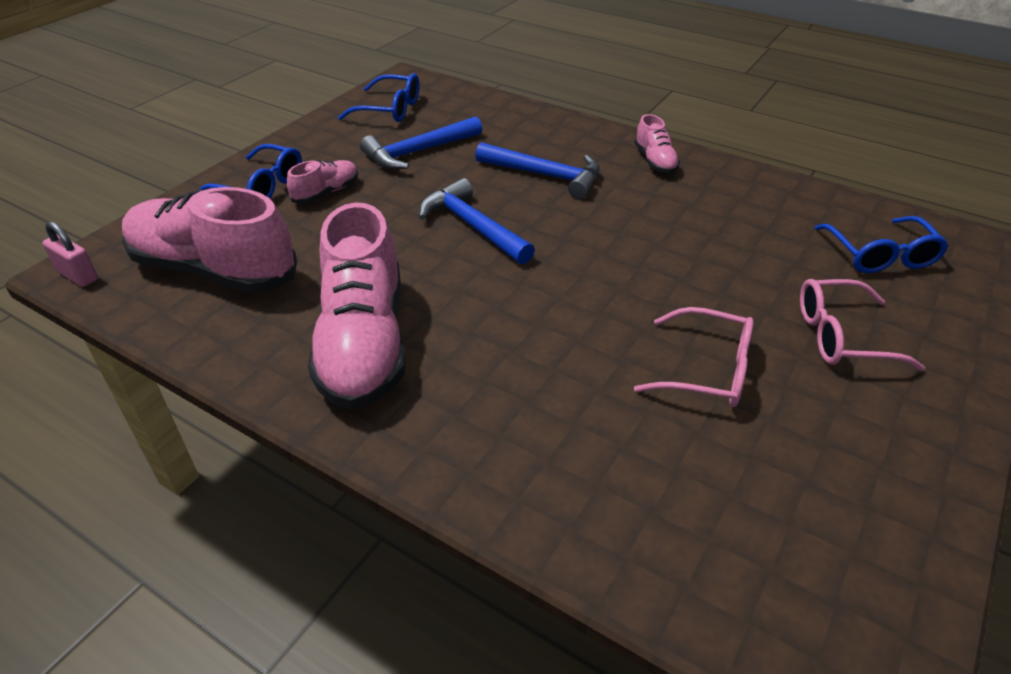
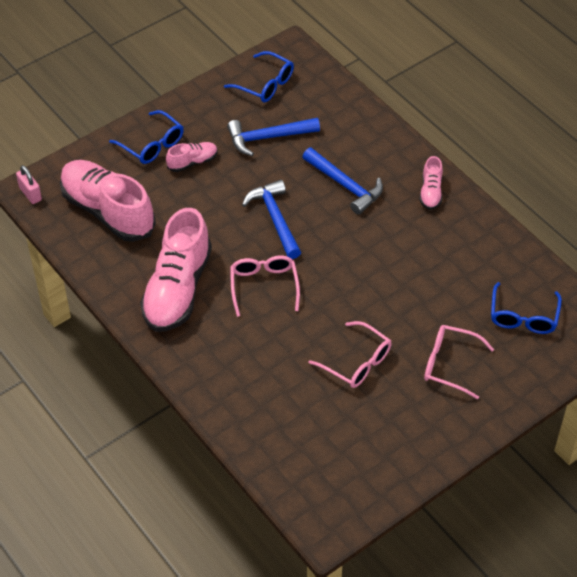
camera: 20 degrees right, 10 degrees up
none -> pink glasses [230,256,300,317]

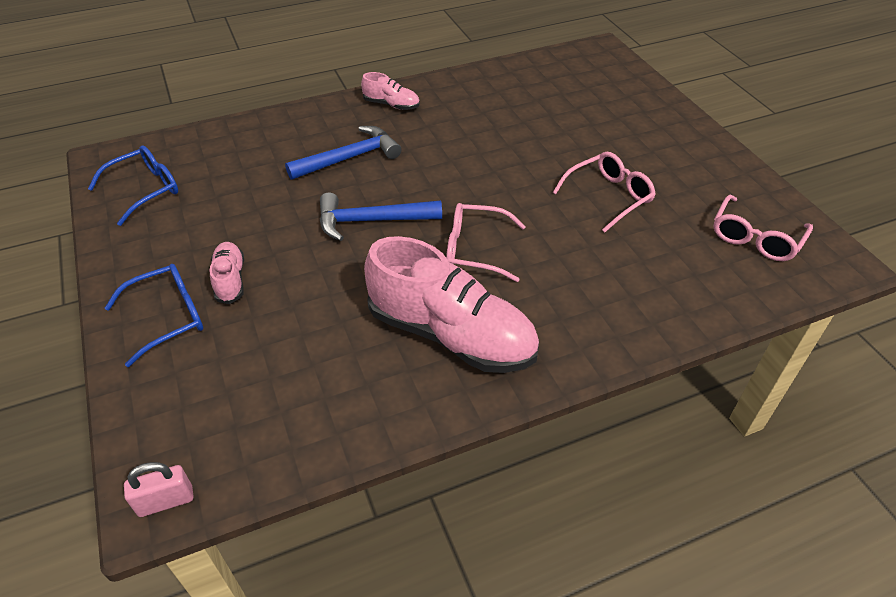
camera: 75 degrees left, 5 degrees down
pink shoe [60,160,156,242] -> none
blue hammer [227,118,320,156] -> none
pink glasses [424,325,494,399] -> pink glasses moved to [714,195,813,261]
blue glasses [491,282,562,334] -> none

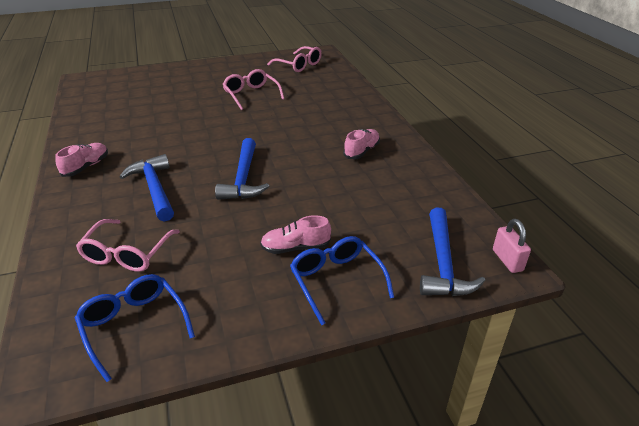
camera: 85 degrees left, 10 degrees down
pink shoe [364,236,539,373] -> pink shoe [343,129,380,159], size x0.46
pink glasses [446,203,526,282] -> pink glasses moved to [76,219,180,272]
none -> blue hammer [420,208,486,296]

